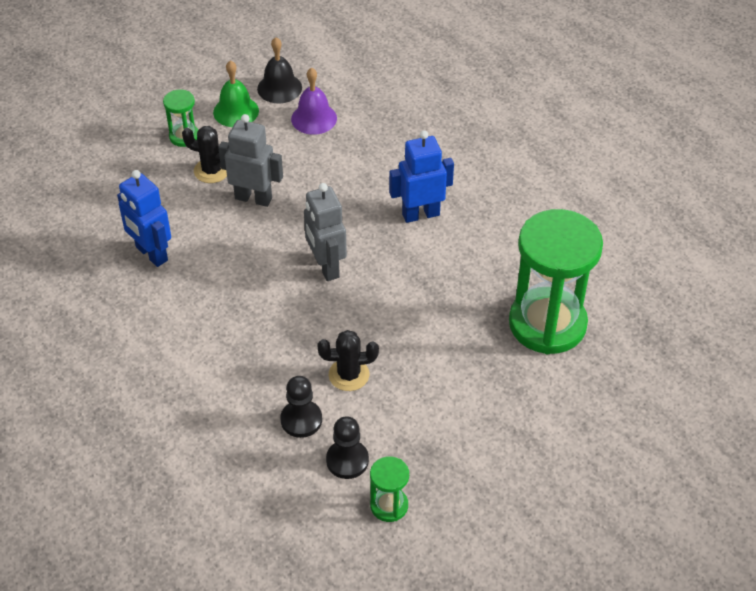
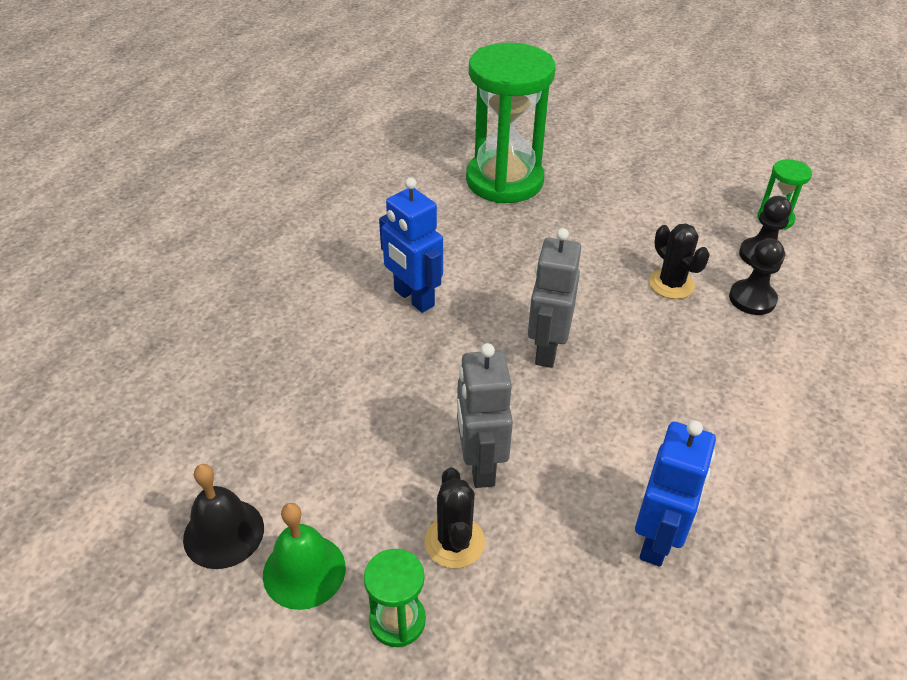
camera: 115 degrees left, 5 degrees down
purple bell [291,68,337,135] -> none
grey robot [304,183,347,281] -> grey robot turned 150 degrees clockwise [528,228,581,368]

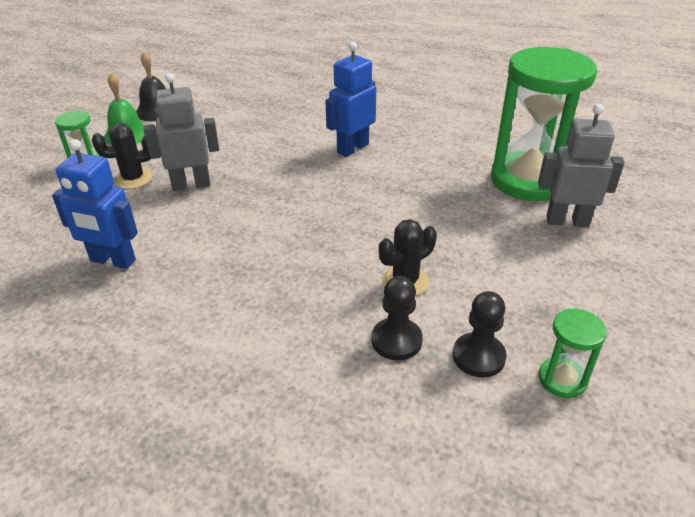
camera: 85 degrees right, 5 degrees down
grey robot [528,228,581,368] -> grey robot moved to [538,104,624,227]

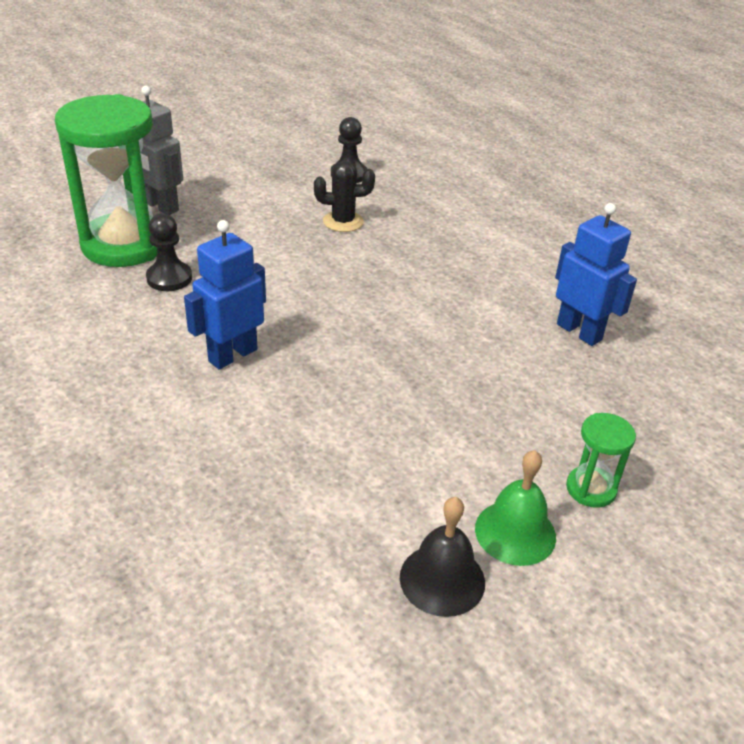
camera: 150 degrees left, 0 degrees up
black cactus [92,123,152,189] -> none
grey robot [144,73,219,191] -> none
blue robot [325,42,376,157] -> blue robot turned 150 degrees clockwise [184,220,266,369]
black pawn [371,276,423,360] -> black pawn moved to [146,213,192,291]
green hourglass [539,308,607,398] -> none

